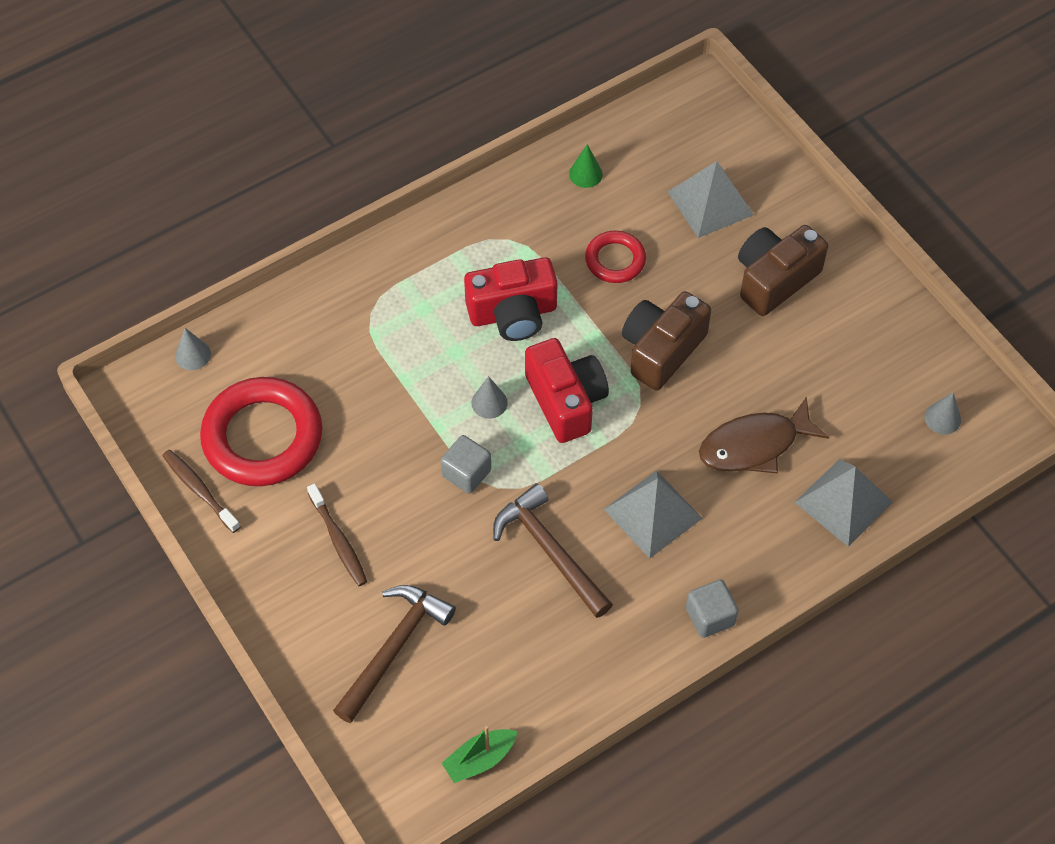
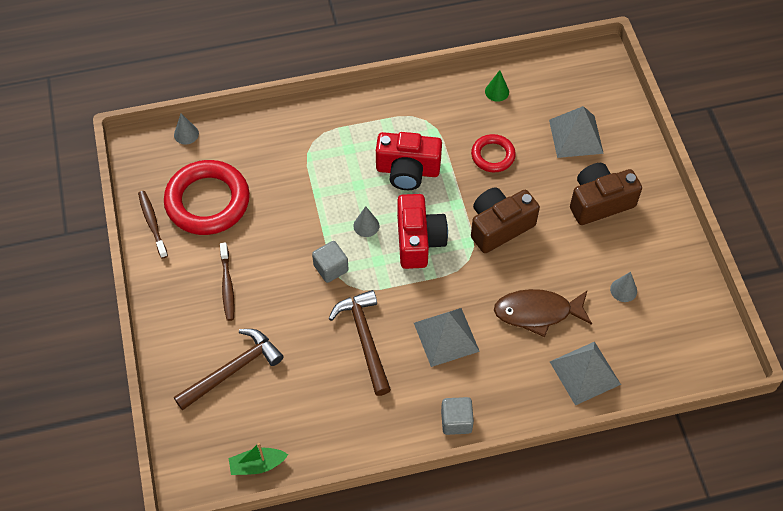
camera: 20 degrees right, 0 degrees up
grey cone [925,392,961,434] -> grey cone moved to [610,272,637,302]

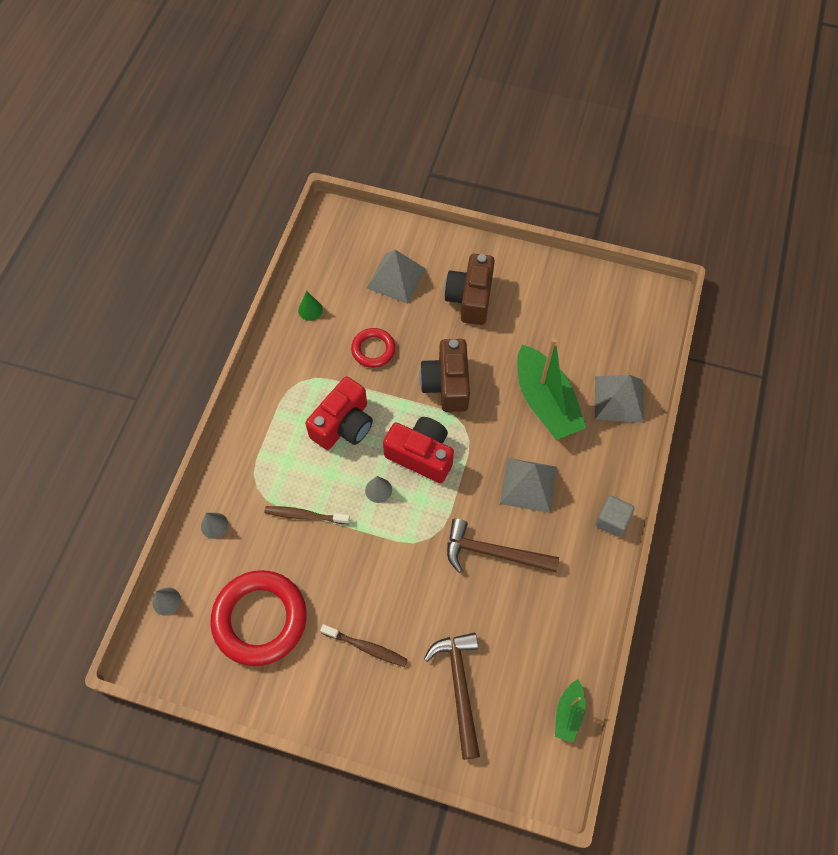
camera: 60 degrees left, 5 degrees up
brown toothbrush [138,191,168,258] -> brown toothbrush moved to [264,506,350,524]
grey cube [312,241,349,283] -> none
brown fish [494,289,592,337] -> green boat [517,338,587,440]
grey cone [610,272,637,302] -> grey cone moved to [201,513,228,539]

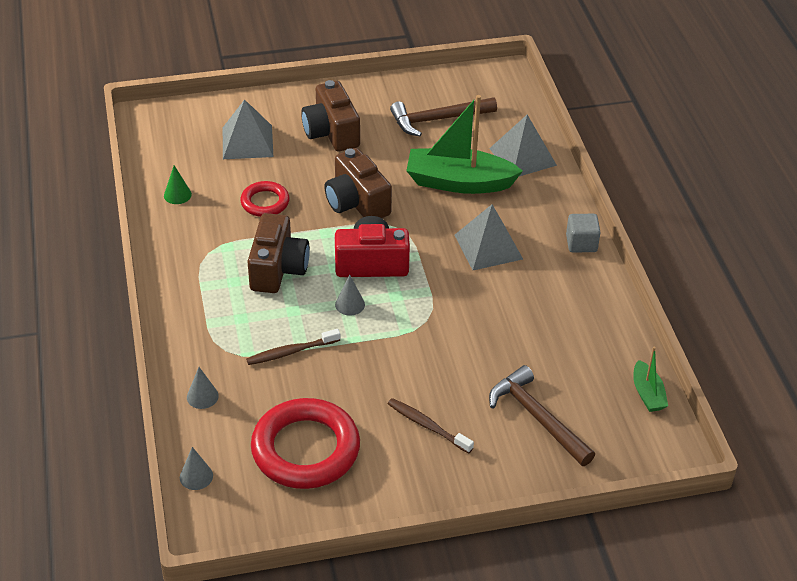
camera: 30 degrees left, 20 degrees down
red camera [305,376,373,450] -> brown camera [247,213,309,293]
brown toothbrush [320,624,408,667] -> brown toothbrush turned 135 degrees counterclockwise [388,398,474,453]
brown hammer [447,519,559,573] -> brown hammer moved to [390,97,497,136]
green boat [517,338,587,440] -> green boat turned 150 degrees clockwise [406,95,523,194]

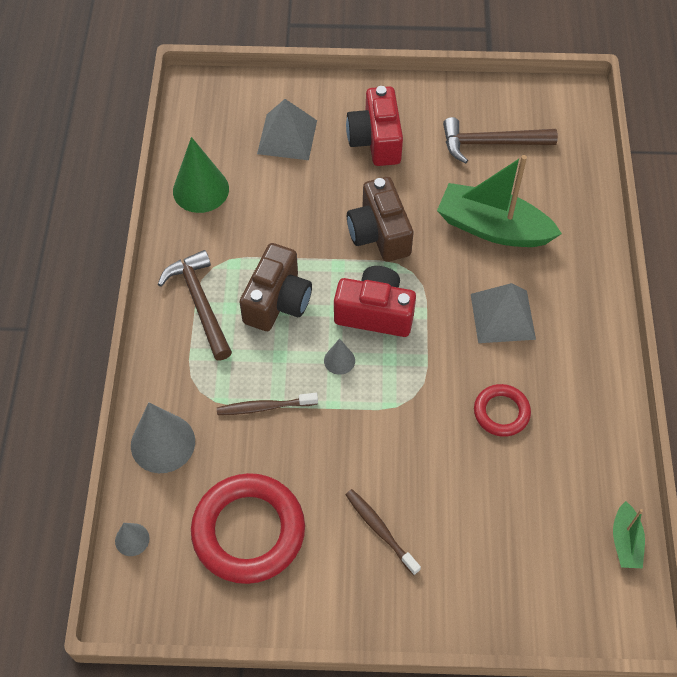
camera: 15 degrees right, 15 degrees up
green cone [164,165,192,204] -> green cone [173,137,229,213], size x1.97
grey cone [187,367,219,409] -> grey cone [131,403,195,473], size x1.97
red ring [240,181,290,217] -> red ring moved to [474,384,531,437]
brown camera [301,80,360,151] -> red camera [346,86,403,166]
grey pyramid [489,115,557,176] -> none
brown hammer [489,365,595,466] -> brown hammer moved to [158,250,232,360]
grey cube [566,214,601,252] -> none

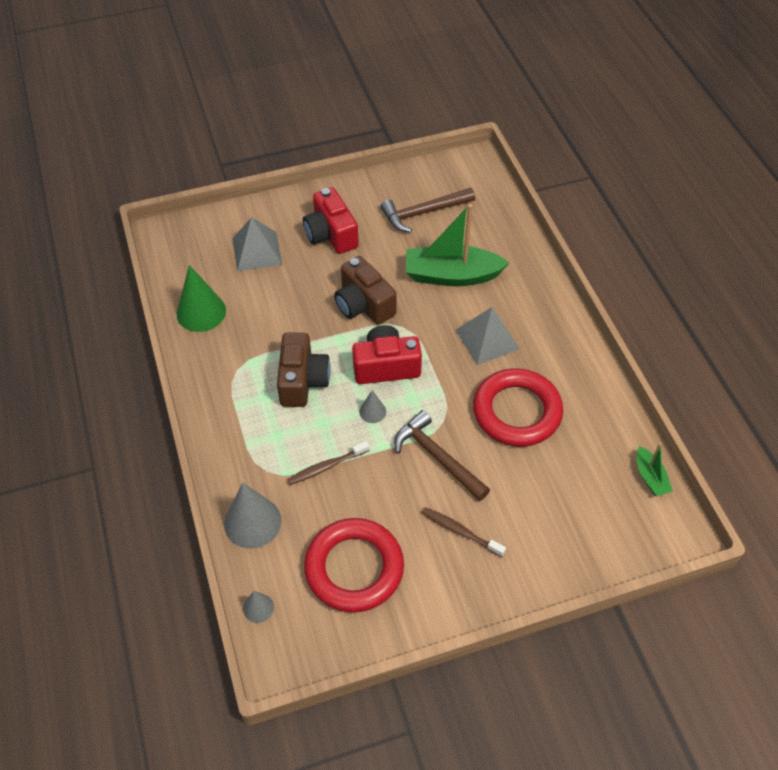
camera: 20 degrees left, 5 degrees down
brown hammer [158,250,232,360] -> brown hammer moved to [394,410,490,501]
red ring [474,384,531,437] -> red ring [473,368,563,447], size x1.88

